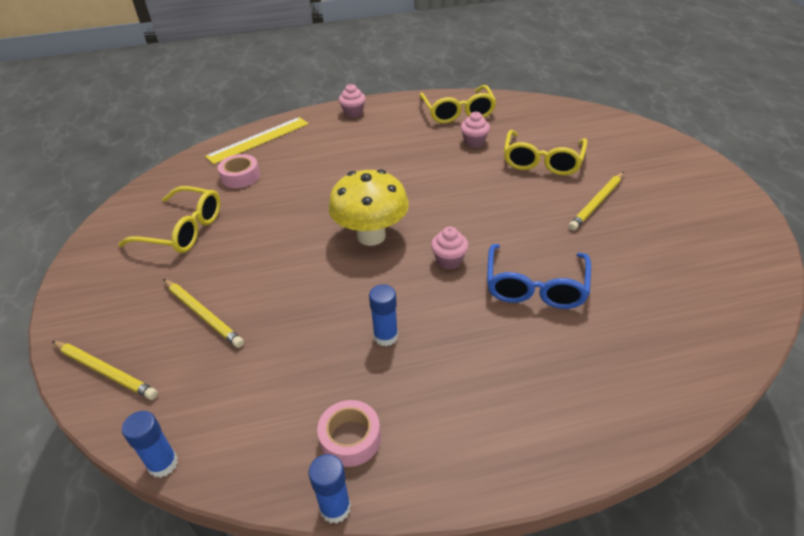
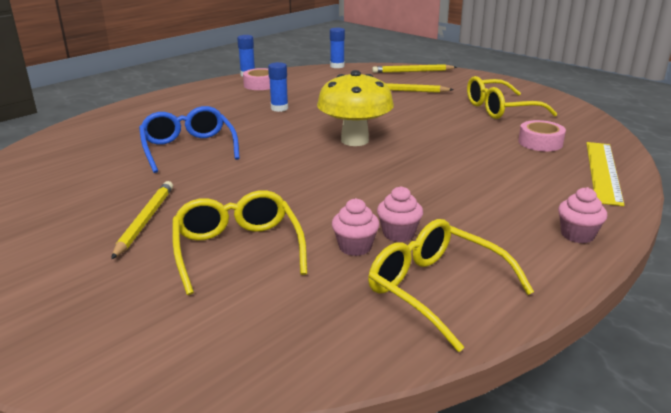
camera: 145 degrees right, 15 degrees down
pink cupcake [431,227,468,269] -> pink cupcake moved to [377,186,423,242]

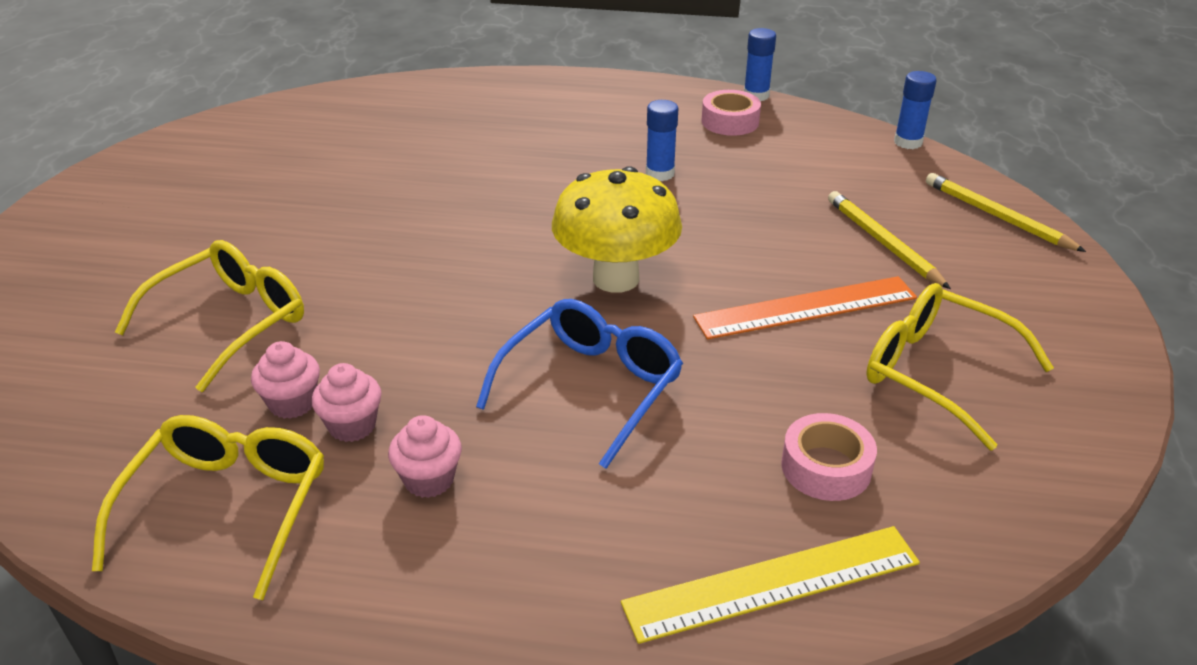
camera: 55 degrees right, 10 degrees up
yellow pencil [111,181,173,259] -> none
blue glasses [139,106,240,173] -> blue glasses moved to [476,299,683,469]
pink cupcake [558,187,607,243] -> pink cupcake moved to [388,415,462,498]
none -> orange ruler [693,276,917,339]

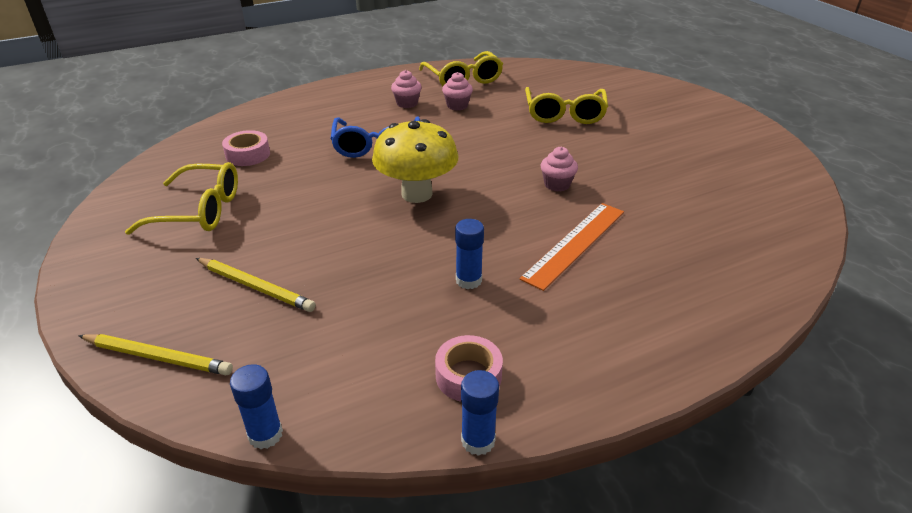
camera: 145 degrees right, 0 degrees up
pink cupcake [251,341,320,419] -> pink cupcake moved to [541,147,578,192]
yellow ruler [621,526,920,644] -> none
orange ruler [693,276,917,339] -> orange ruler moved to [519,203,624,291]

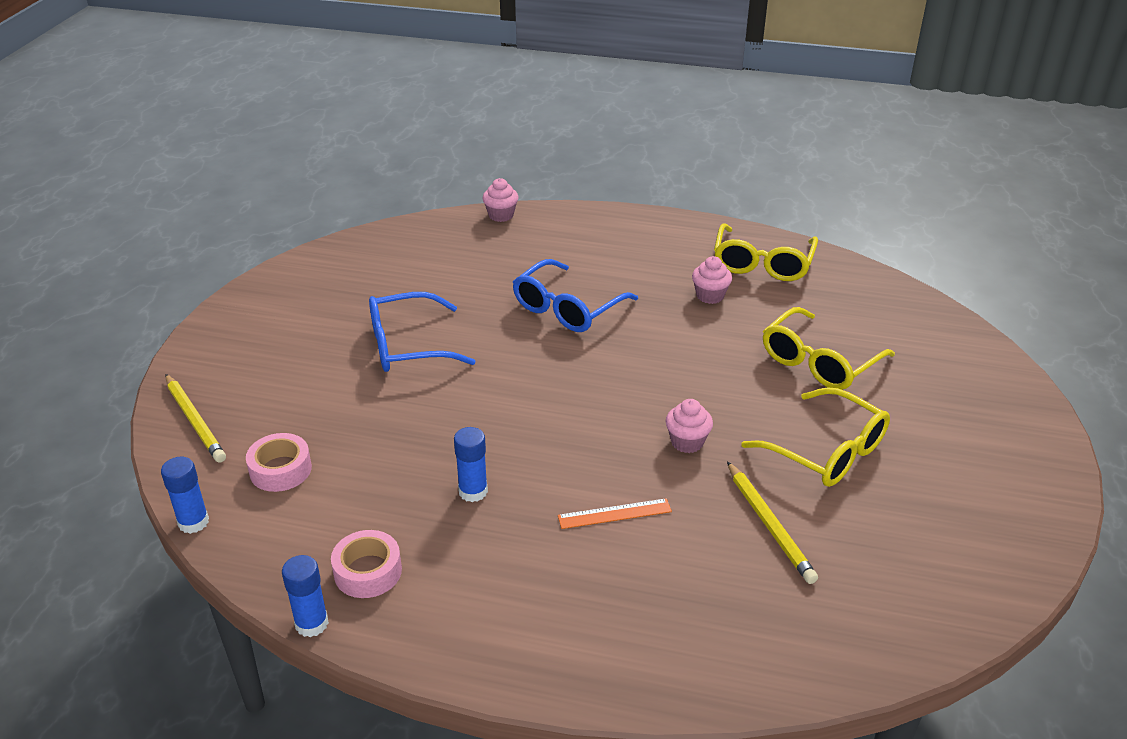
camera: 40 degrees right, 0 degrees up
yellow glasses [125,162,238,235] -> yellow glasses moved to [741,387,890,487]
yellow pencil [196,258,316,312] -> yellow pencil moved to [727,461,818,584]
pink tape [222,130,270,166] -> pink tape moved to [246,433,312,492]
yellow mushroom [372,119,458,203] -> none
pink cupcake [391,70,422,108] -> pink cupcake moved to [483,178,518,222]
orange ruler [519,203,624,291] -> orange ruler [558,498,672,529], size x0.58
none -> blue glasses [369,292,476,372]

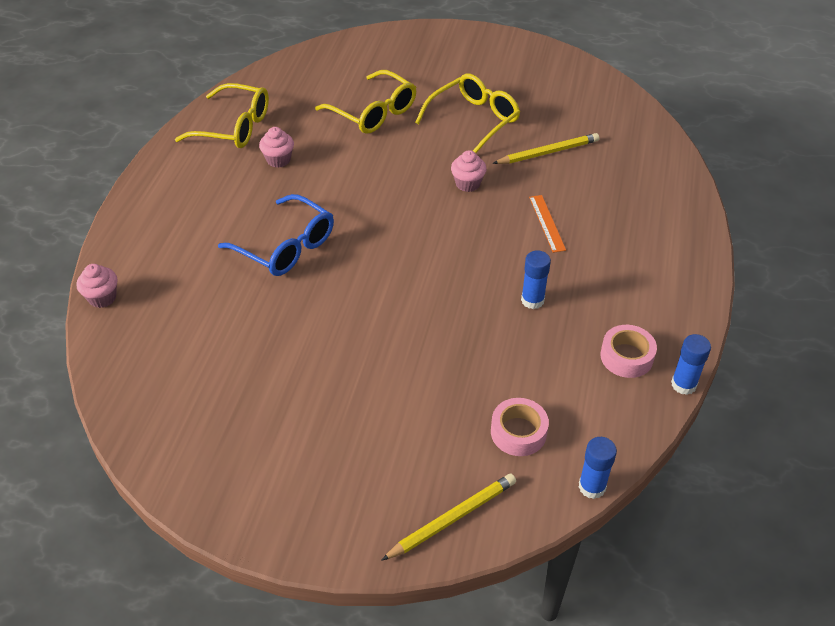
camera: 90 degrees left, 10 degrees up
blue glasses [369,292,476,372] -> none

